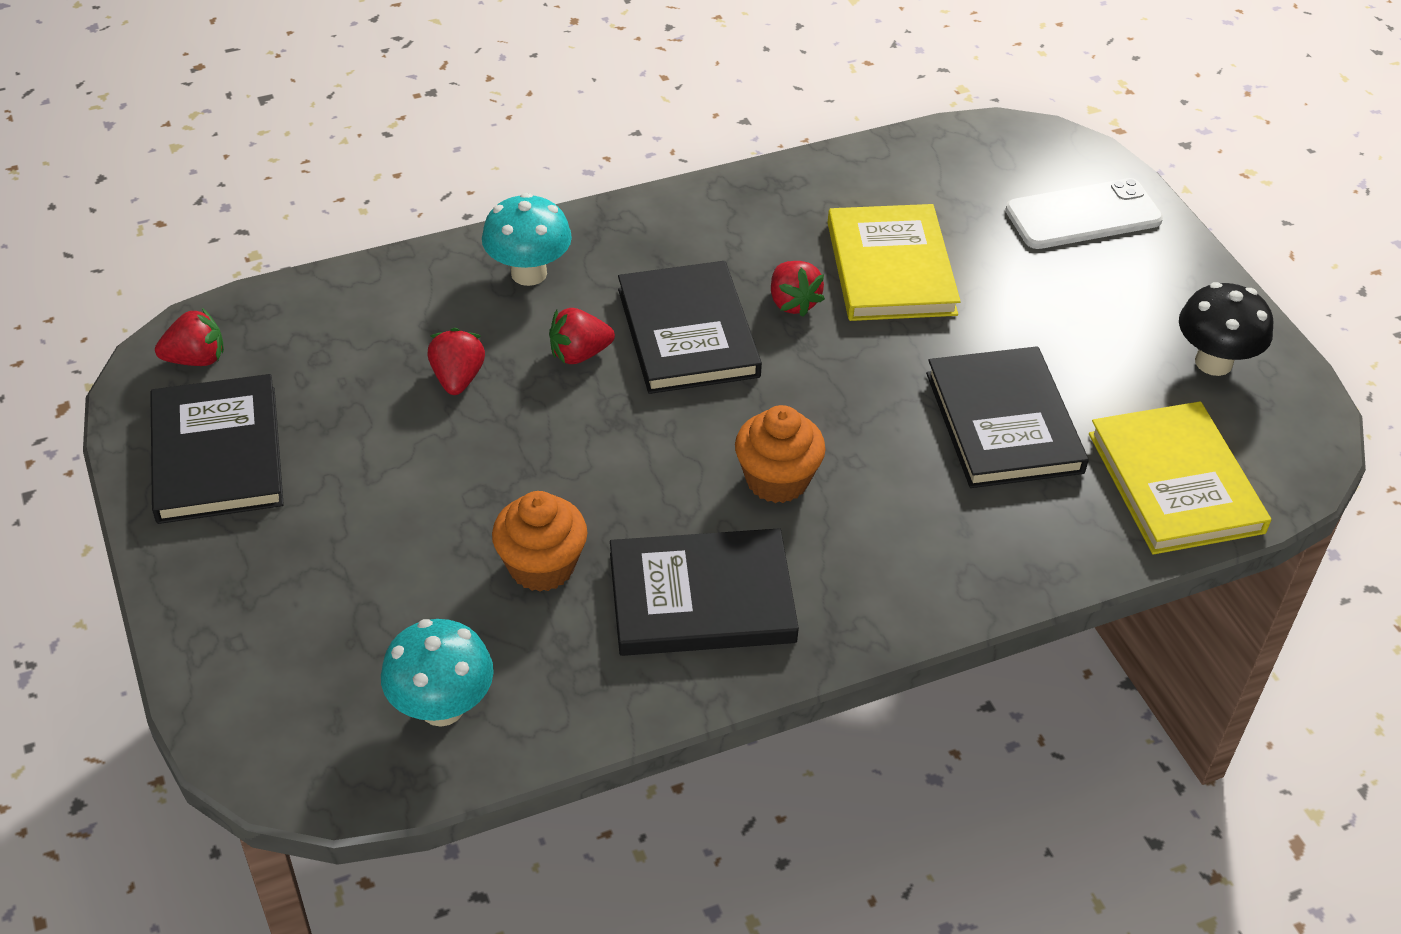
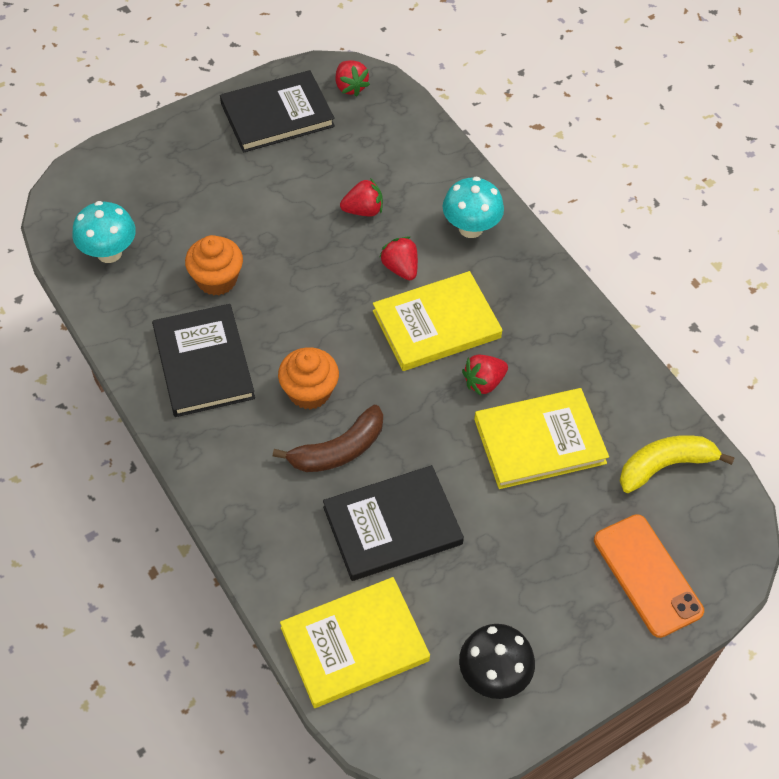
camera: 80 degrees right, 10 degrees up
black book [618,261,762,394] -> yellow book [373,271,502,371]
white phone [1005,178,1163,249] -> orange phone [594,514,704,638]
none -> brown banana [273,405,383,472]
none -> yellow banana [620,435,735,493]

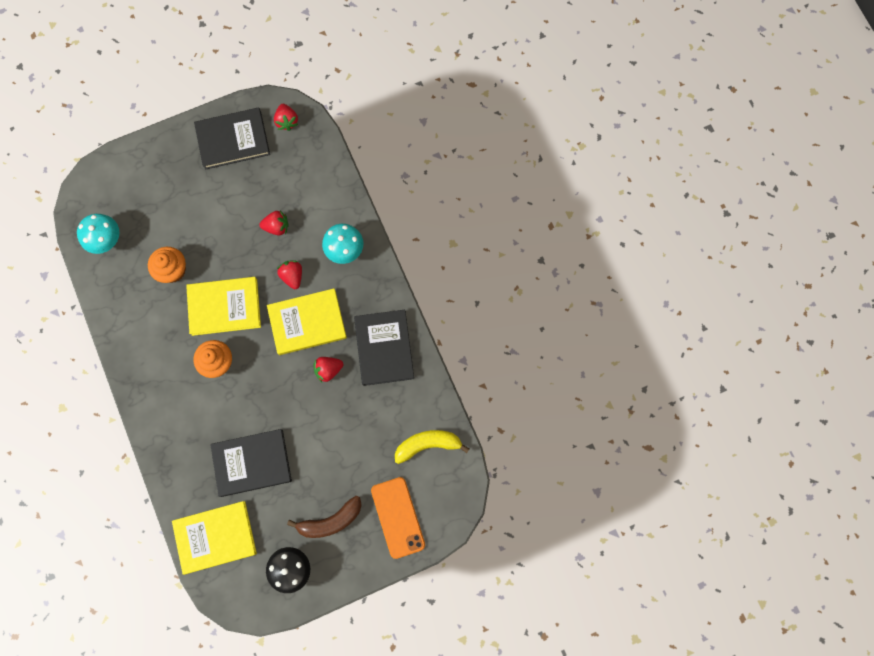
camera: 10 degrees right, 20 degrees up
black book [152,304,255,417] -> black book moved to [354,310,414,386]
brown banana [273,405,383,472] -> brown banana moved to [287,496,362,538]
yellow book [474,388,609,489] -> yellow book moved to [186,277,261,336]

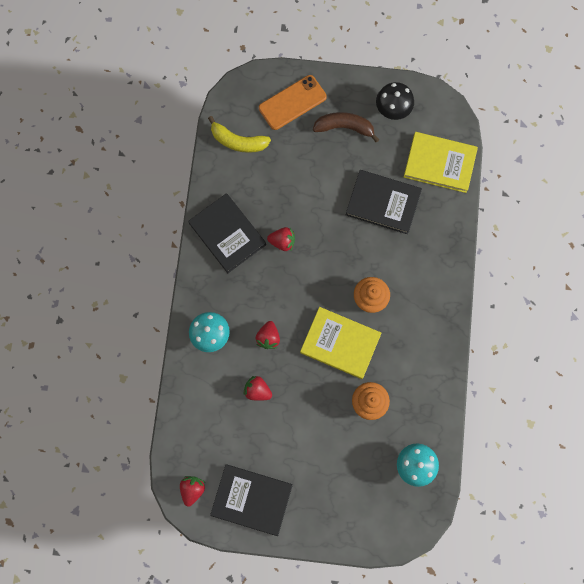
camera: 150 degrees left, 0 degrees up
yellow book [267,289,347,355] -> none
black book [354,310,414,386] -> black book turned 60 degrees counterclockwise [188,193,266,273]
orange phone [371,477,425,559] -> orange phone turned 45 degrees clockwise [259,75,327,130]

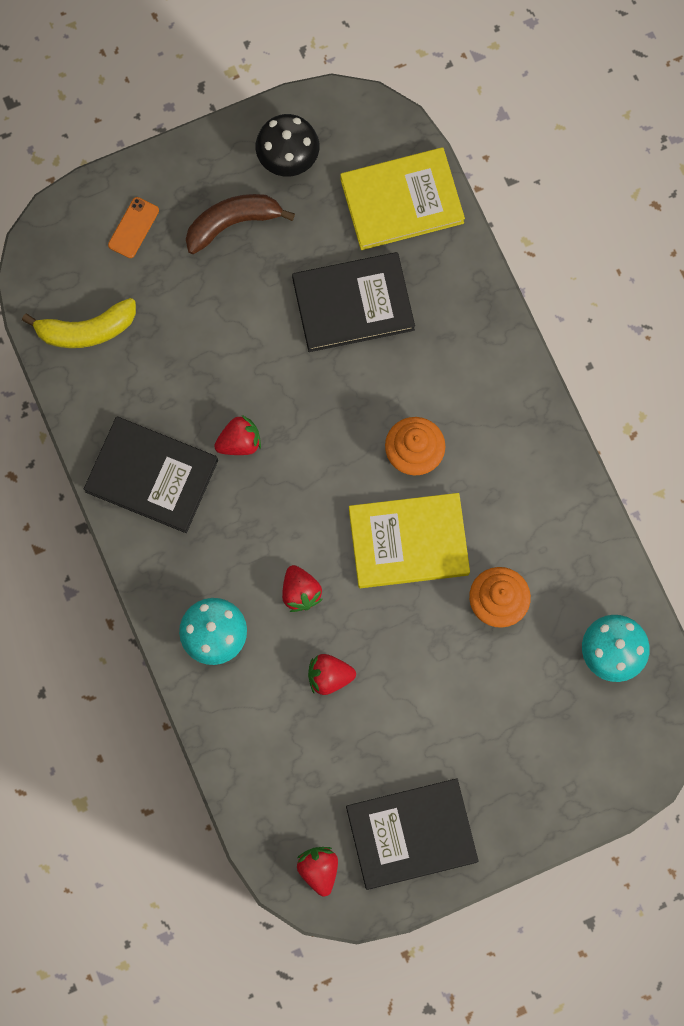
camera: 30 degrees left, 0 degrees up
orange phone [259,75,327,130] -> orange phone [108,197,159,258], size x0.54

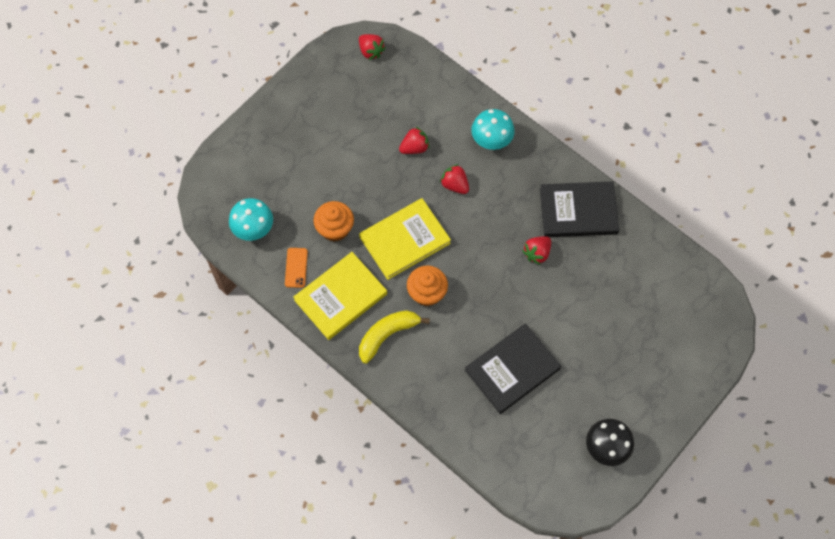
camera: 155 degrees right, 10 degrees down
yellow banana [22,298,136,348] -> yellow banana moved to [359,310,430,364]
orange phone [108,197,159,258] -> orange phone moved to [285,248,308,288]
brown banana [186,194,295,254] -> none
yellow book [340,147,465,250] -> yellow book moved to [293,252,387,340]
black book [346,778,478,890] -> none

